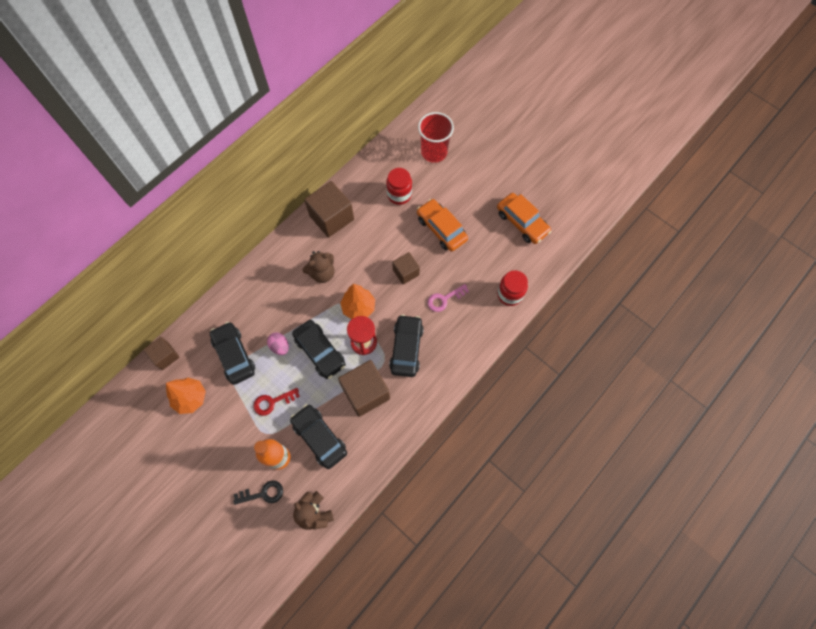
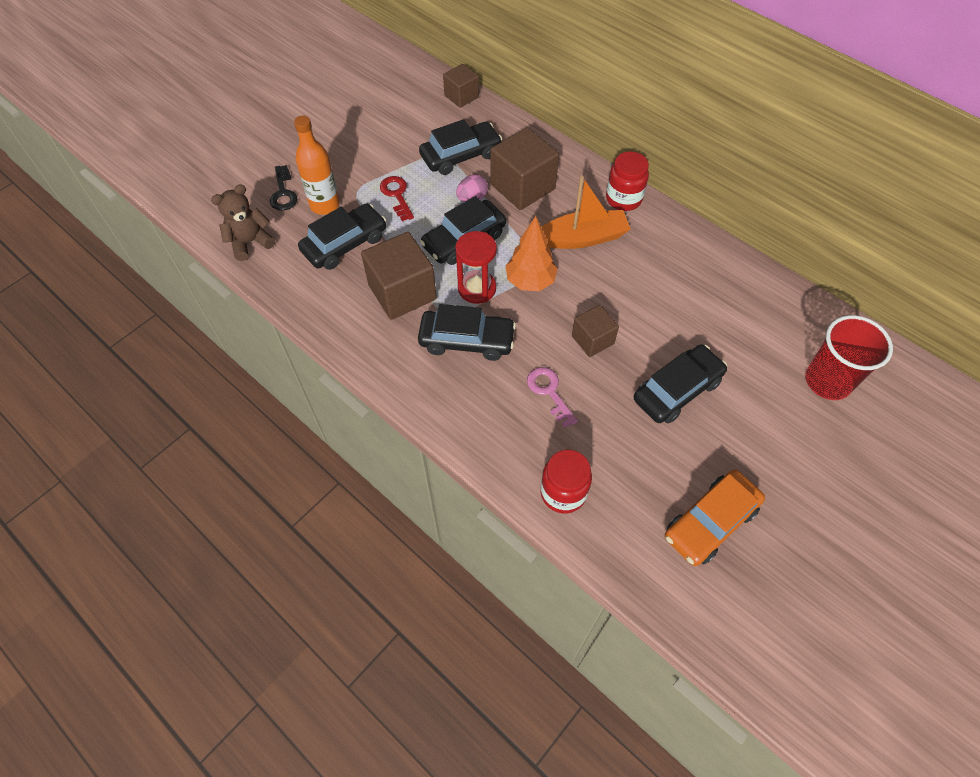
camera: 90 degrees right, 10 degrees down
orange tree [166,378,206,414] -> none
brown teddy bear [303,251,334,283] -> orange boat [541,176,631,249]
brown cube [304,181,354,237] -> brown cube moved to [491,128,559,210]
red jar [386,168,412,205] -> red jar moved to [606,152,649,211]
orange car [417,199,468,252] -> black car [634,344,727,423]

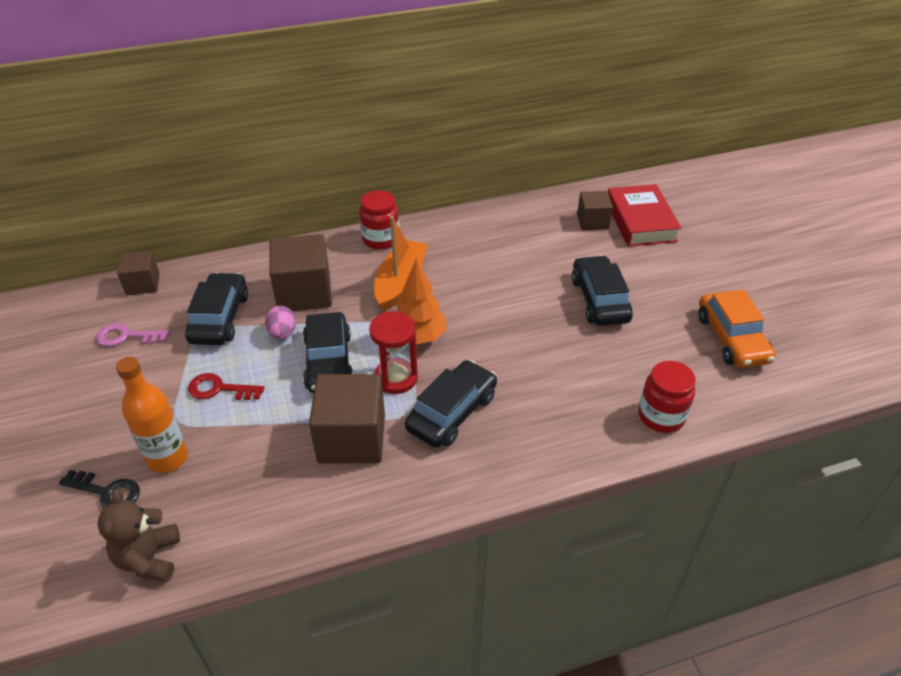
camera: 60 degrees left, 15 degrees down
black car [298,203,386,270] -> none
pink key [527,367,578,428] -> pink key moved to [96,323,170,347]
brown cube [572,305,619,357] -> brown cube moved to [577,191,613,230]
red cup [806,315,893,400] -> red book [608,184,682,247]

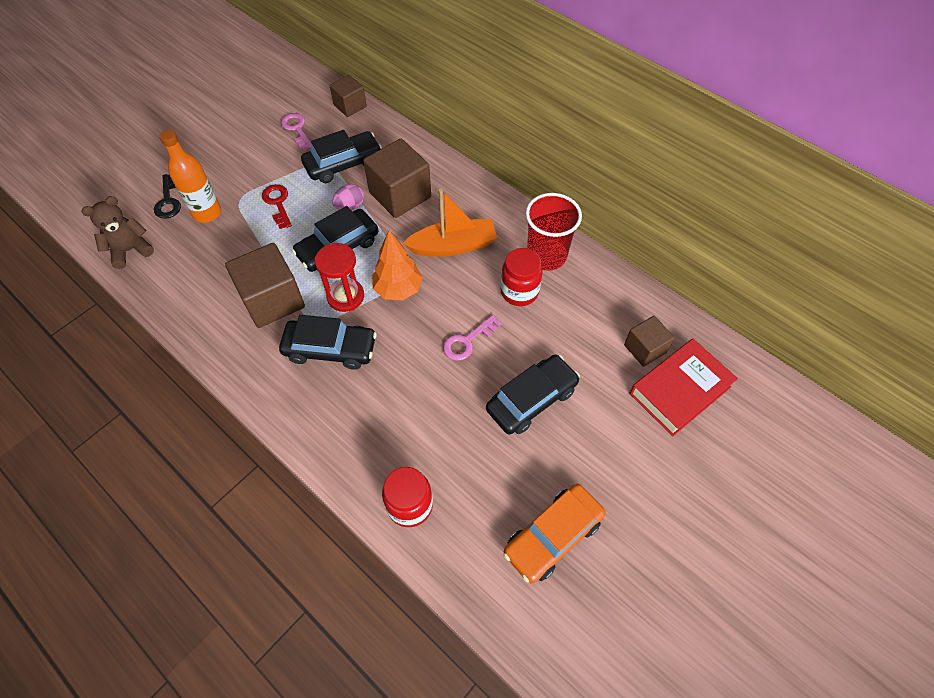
camera: 60 degrees right, 15 degrees up
red jar [359,190,399,250] -> red jar moved to [501,248,543,306]
none -> pink key [443,314,502,361]
none -> red cup [526,193,582,271]

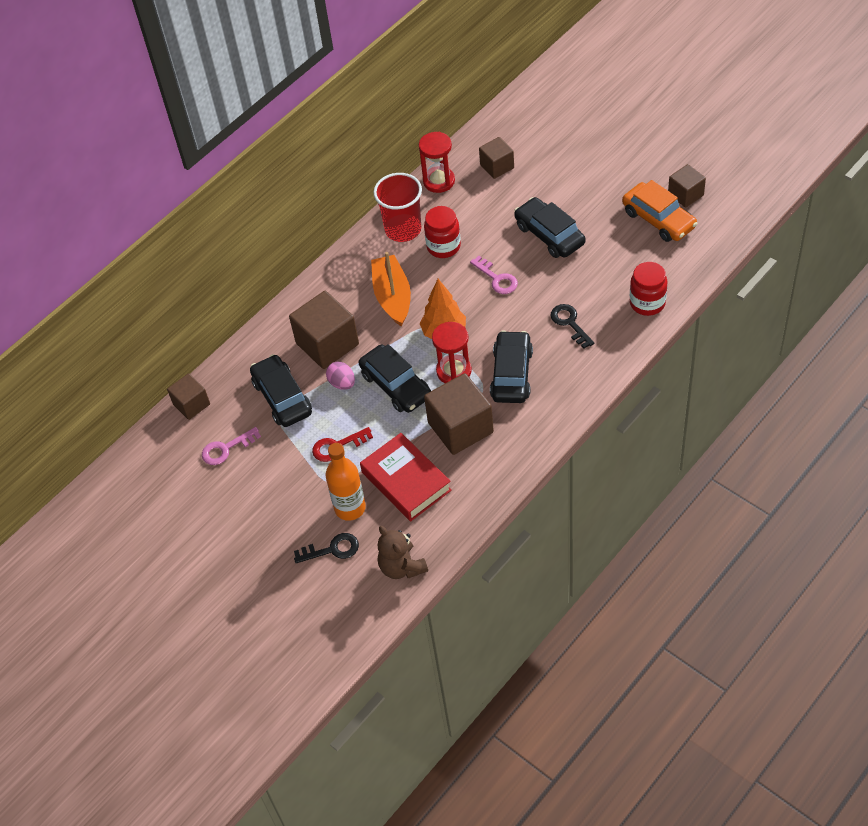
camera: 85 degrees left, 5 degrees down
red book [630,339,738,436] -> red book moved to [360,433,452,521]
none -> red hourglass [419,132,455,193]
none -> black key [551,304,594,349]
none -> brown cube [668,164,706,208]

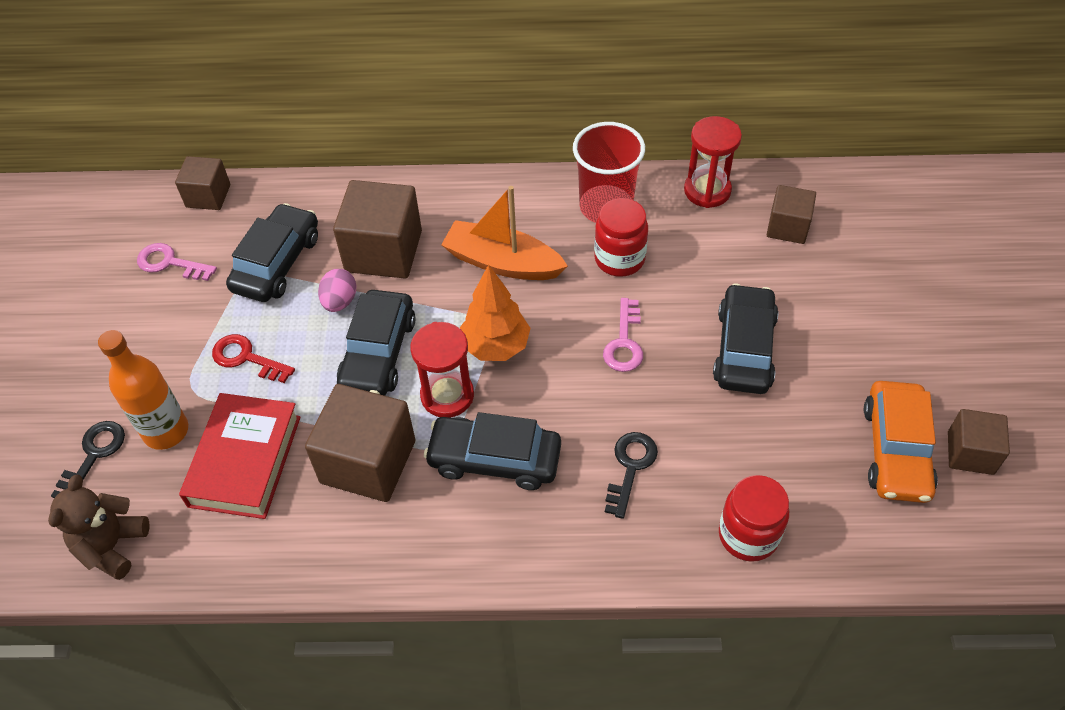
camera: 45 degrees right, 0 degrees up
black key [294,533,359,563] -> black key turned 105 degrees counterclockwise [51,421,125,498]
orange boat [371,252,411,326] -> orange boat turned 105 degrees counterclockwise [441,186,568,280]
black car [490,330,533,403] -> black car turned 135 degrees counterclockwise [424,412,561,490]

